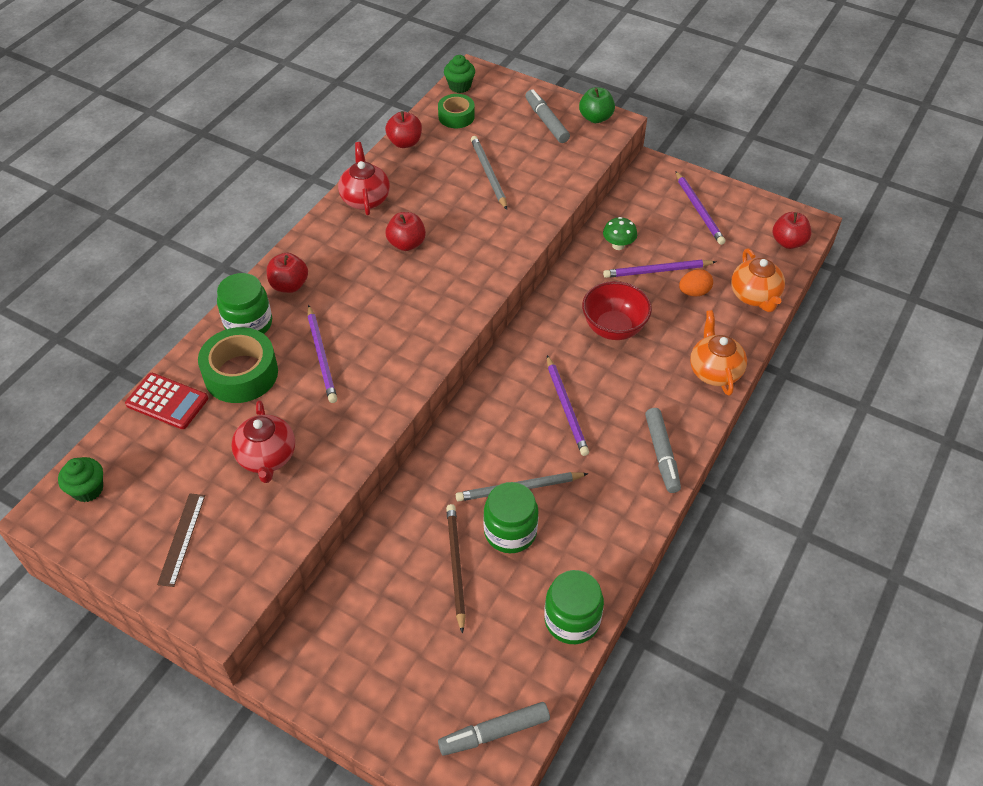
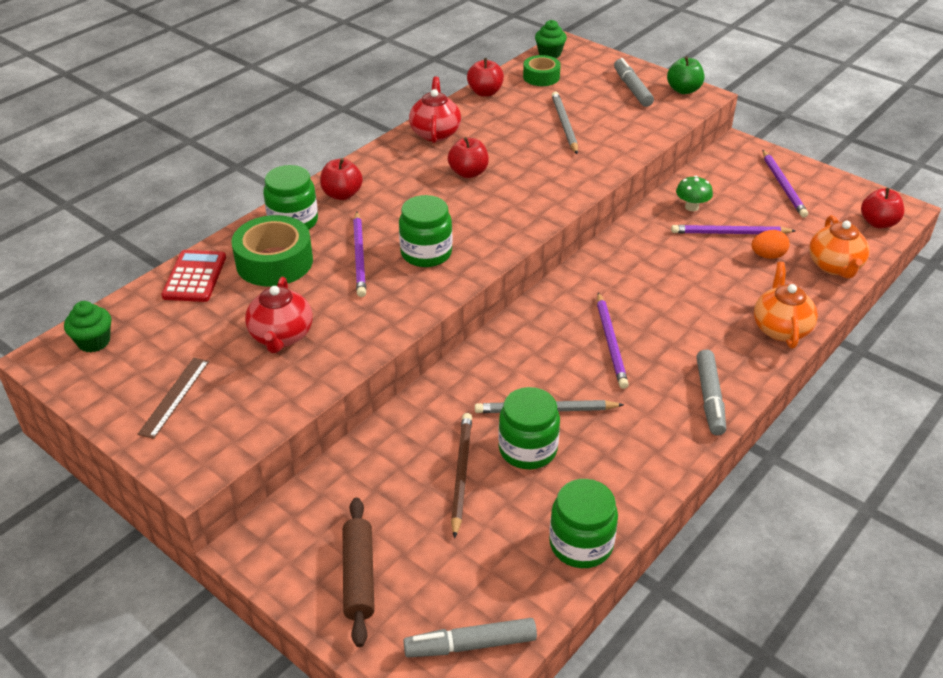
camera: 10 degrees right, 10 degrees down
red calculator [125,373,208,429] -> red calculator turned 120 degrees counterclockwise [161,250,226,302]
red bowl [582,281,652,340] -> none
none -> brown rolling pin [343,497,375,647]
none -> green jar [399,195,452,267]

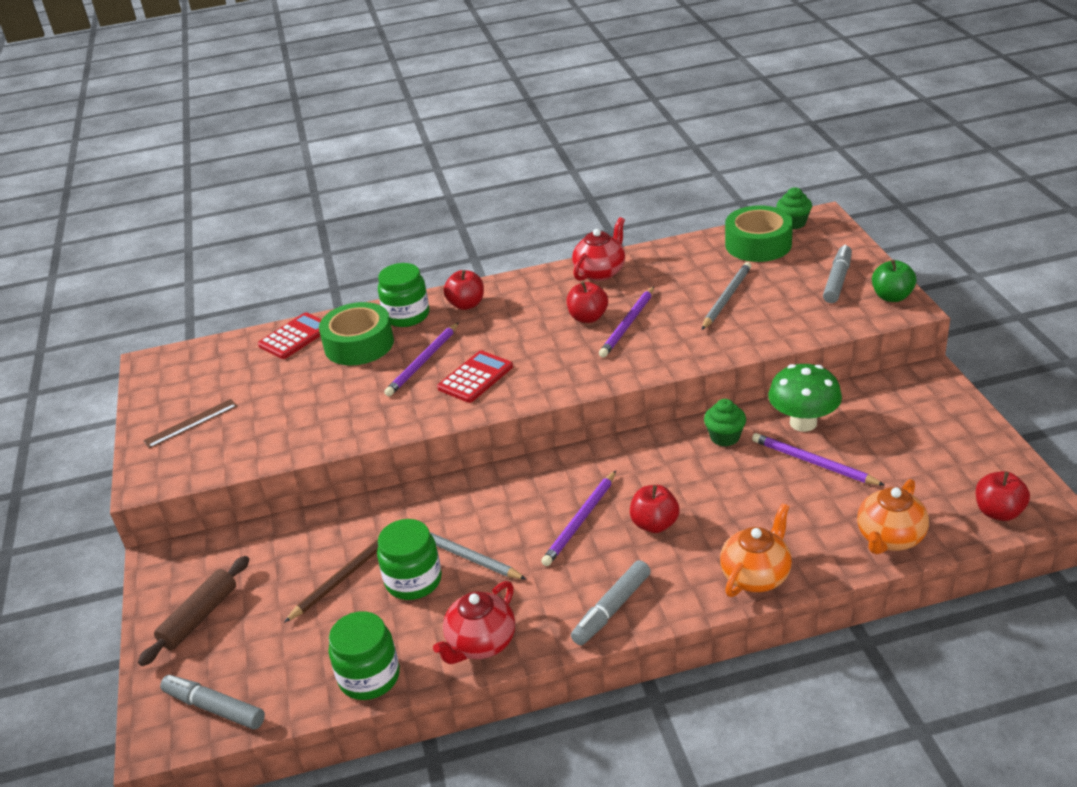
camera: 40 degrees right, 5 degrees down
green cupcake [64,301,111,352] -> green cupcake moved to [704,399,746,446]
red teapot [245,277,312,353] -> red teapot moved to [433,581,515,664]
green jar [399,195,452,267] -> red calculator [437,350,513,403]
red apple [467,58,504,97] -> red apple moved to [630,485,680,533]
green tape [523,55,561,86] -> green tape [725,205,793,262], size x1.64
green mushroom [676,176,713,211] -> green mushroom [768,364,842,432], size x1.72
orange egg [751,230,790,259] -> none
purple pencil [763,150,808,218] -> purple pencil moved to [599,286,654,358]

